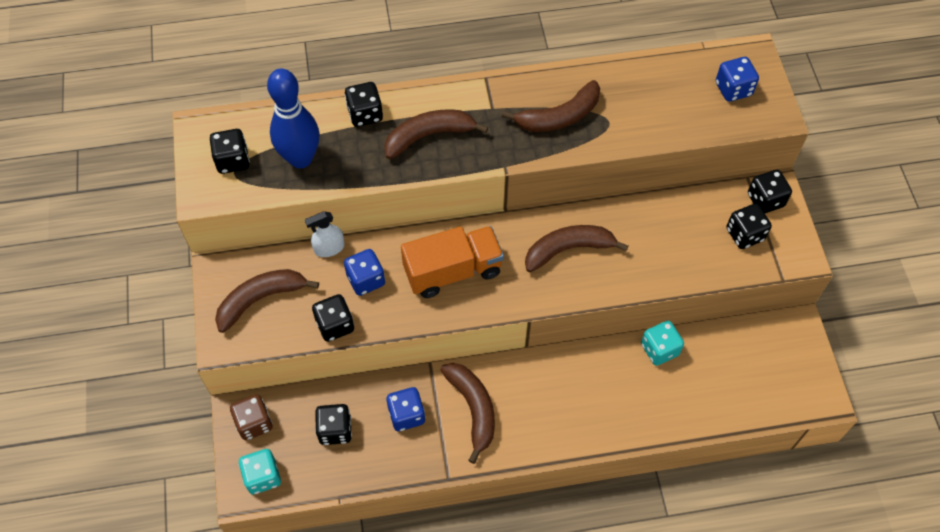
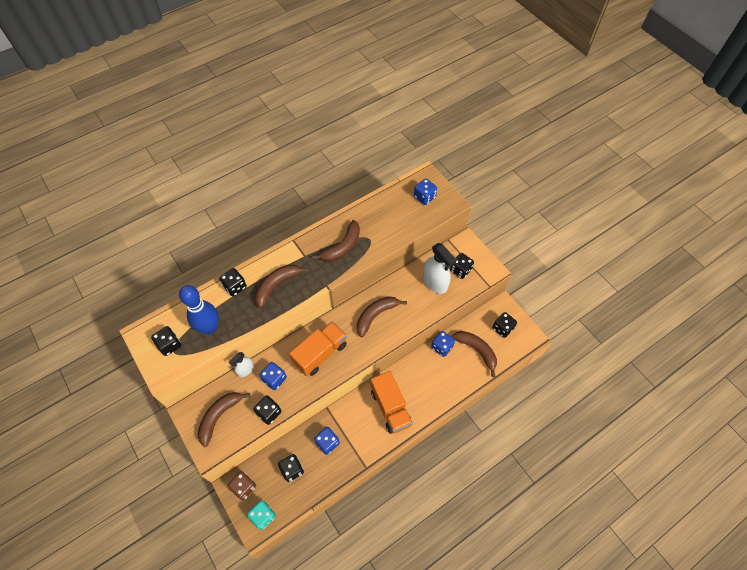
camera: 25 degrees left, 0 degrees up
brown banana [441,363,495,464] -> brown banana moved to [451,331,497,377]
turquoise dice [641,321,684,366] -> blue dice [431,331,455,357]
black dice [748,170,792,213] -> black dice moved to [492,312,517,338]
none -> orange truck [371,371,413,434]
none -> white spray bottle [423,243,456,294]

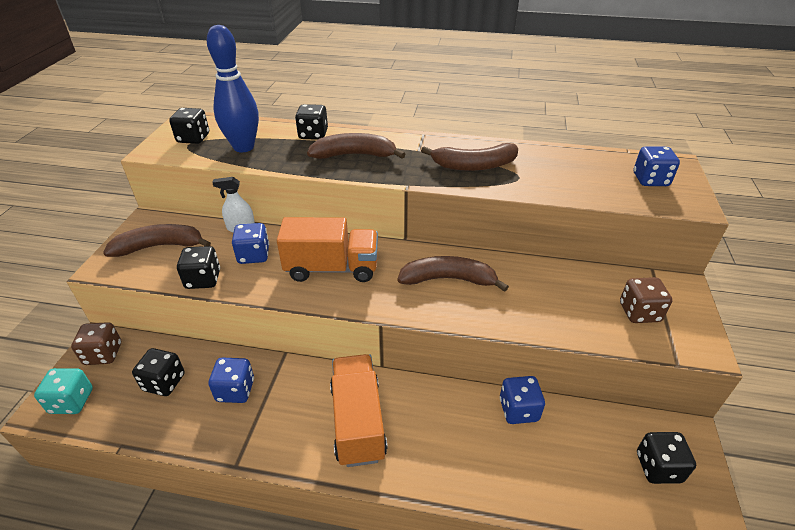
camera: 45 degrees right, 20 degrees down
orange truck [371,371,413,434] -> orange truck turned 150 degrees clockwise [330,354,388,467]
white spray bottle [423,243,456,294] -> none
black dice [450,253,474,279] -> brown dice [620,277,673,323]
brown banana [451,331,497,377] -> none

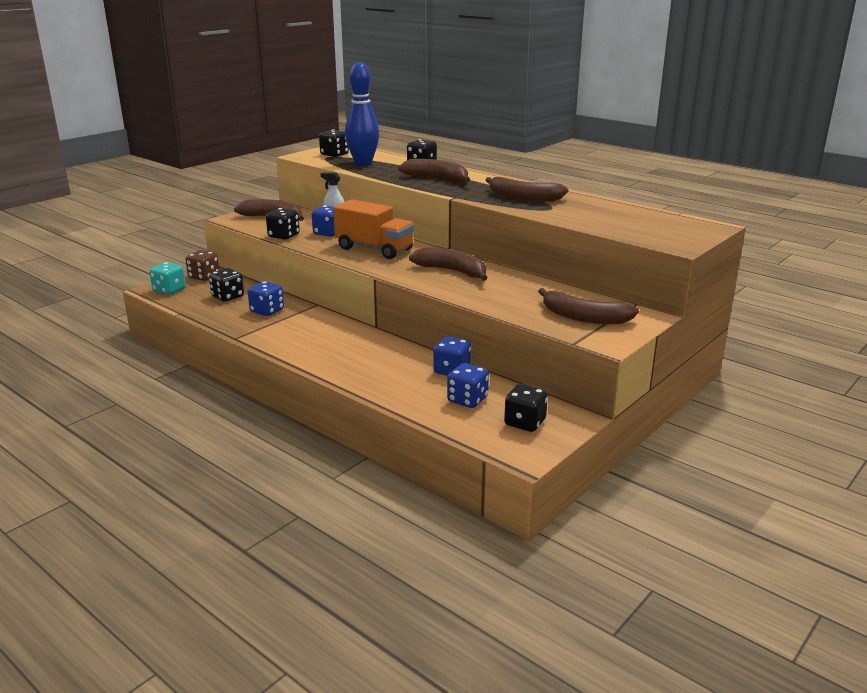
camera: 30 degrees right, 15 degrees down
orange truck [330,354,388,467] -> none
brown dice [620,277,673,323] -> brown banana [538,288,639,324]
blue dice [634,146,680,186] -> blue dice moved to [447,363,489,408]

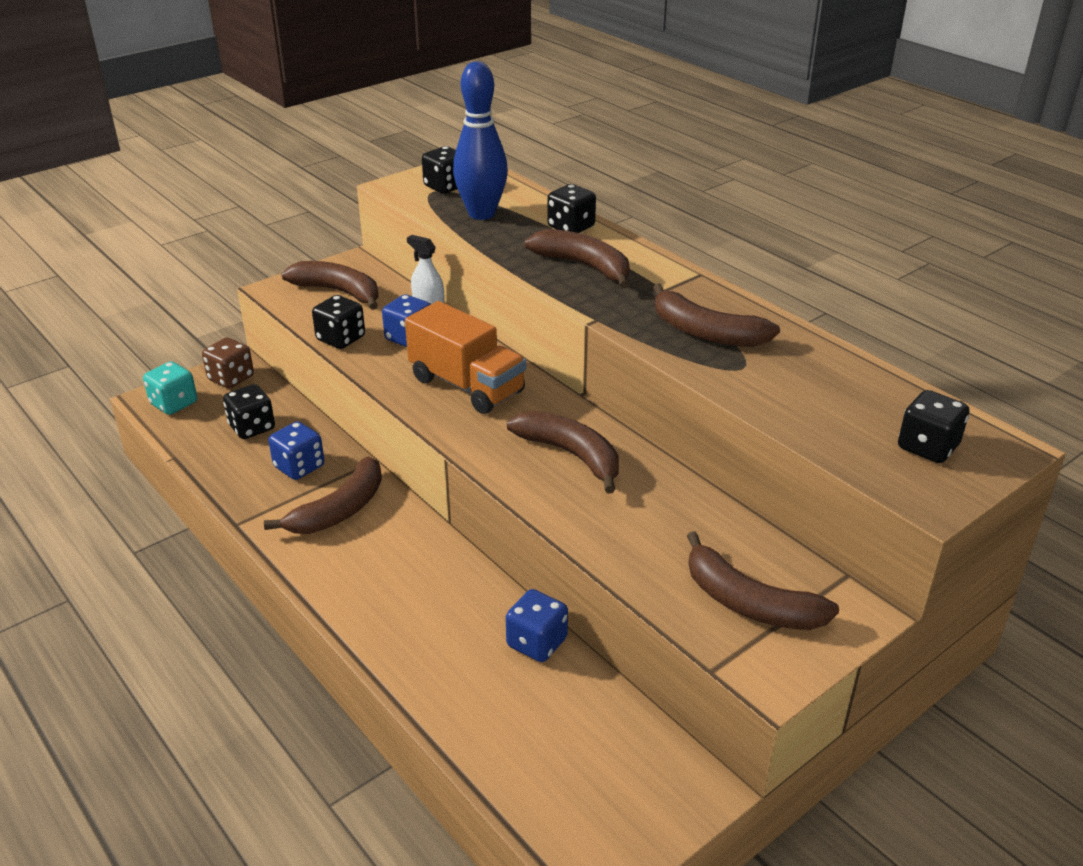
camera: 10 degrees right, 10 degrees up
blue dice [447,363,489,408] -> none
black dice [504,384,548,432] -> black dice moved to [898,390,969,463]
none -> brown banana [264,456,382,534]

